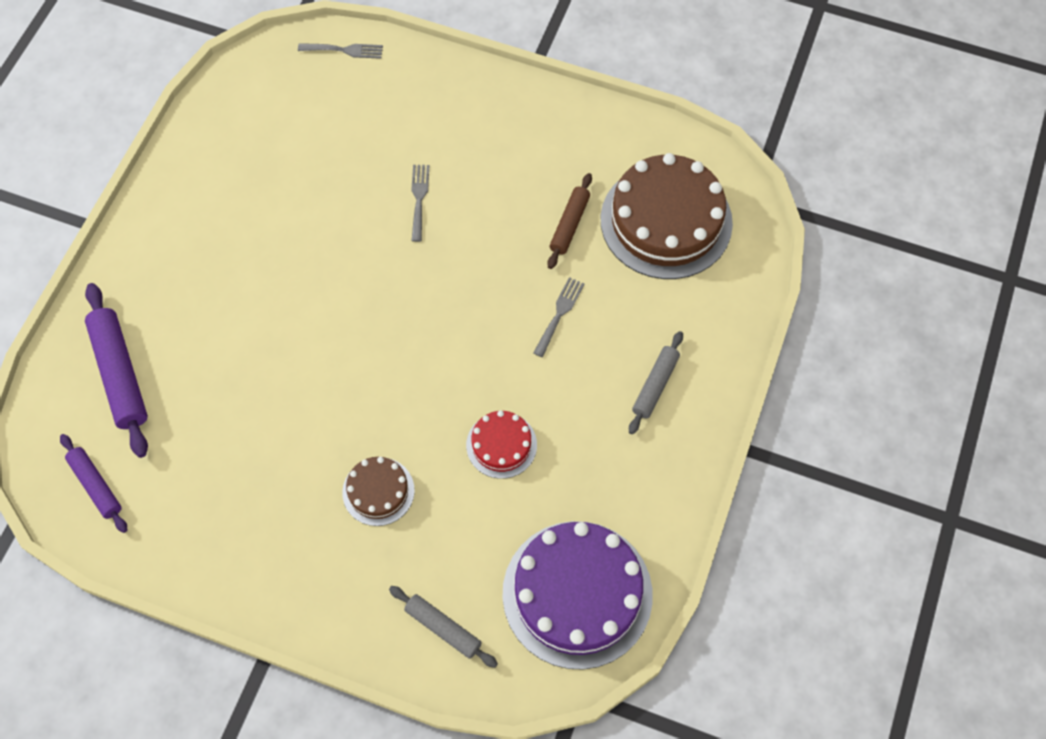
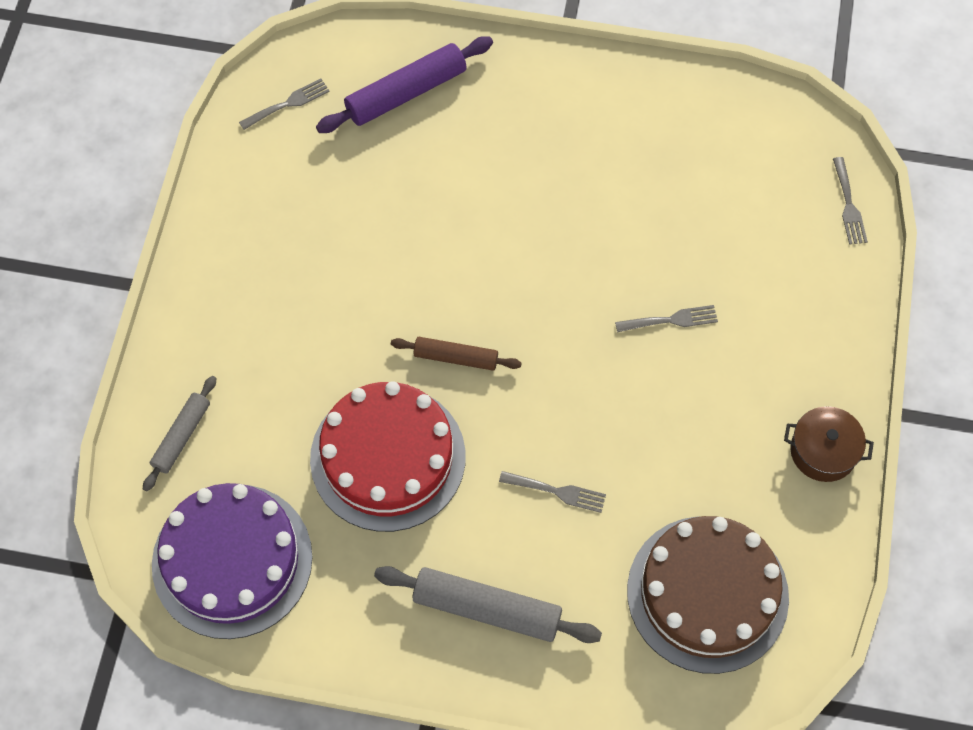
camera: 80 degrees right, 0 degrees up
purple rolling pin [60,434,127,533] -> grey fork [239,78,330,130]
brown cake [342,457,415,526] -> none
red cake [466,410,537,479] -> red cake [310,381,466,532], size x2.01
brown rolling pin [547,173,592,269] -> brown rolling pin moved to [391,337,521,371]
grey rolling pin [629,331,683,434] -> grey rolling pin [374,566,602,643], size x1.64
none -> brown pot [784,406,874,482]

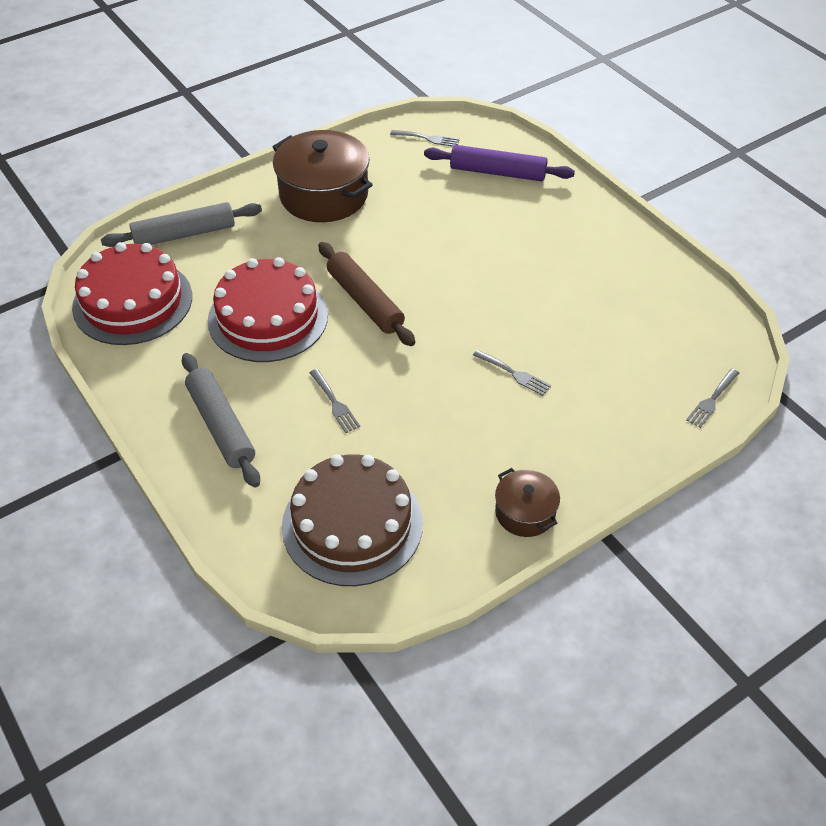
camera: 45 degrees right, 15 degrees down
grey rolling pin [143,376,216,492] -> grey rolling pin [101,202,262,247], size x1.64
purple cake [152,483,313,639] -> red cake [72,242,192,345]
brown rolling pin [391,337,521,371] -> brown rolling pin [318,242,415,346], size x1.64
none -> brown pot [273,130,373,222]

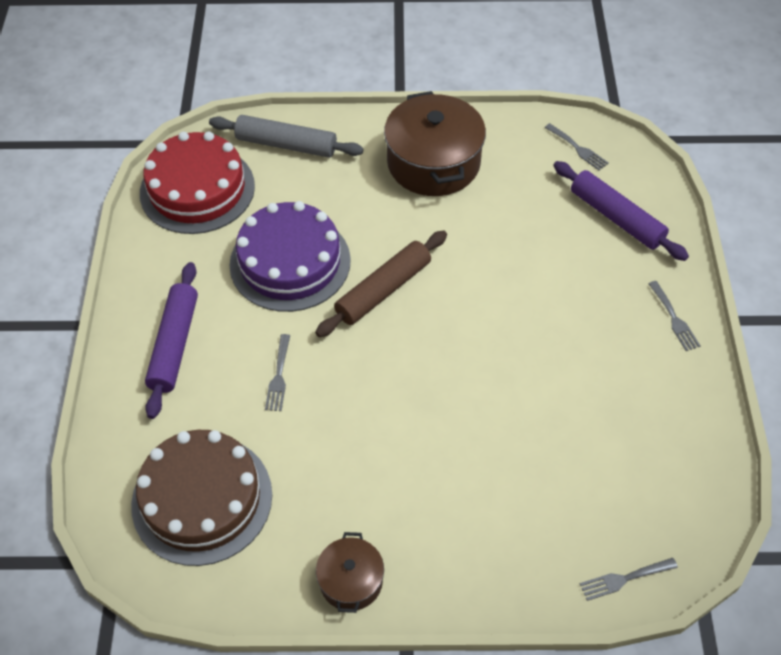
camera: 35 degrees right, 5 degrees up
grey rolling pin [182,353,260,488] -> purple rolling pin [145,262,198,419]
red cake [208,257,328,362] -> purple cake [229,201,351,312]
brown rolling pin [318,242,415,346] -> brown rolling pin turned 45 degrees clockwise [315,231,447,337]
grey fork [473,350,551,396] -> grey fork moved to [648,281,700,351]

